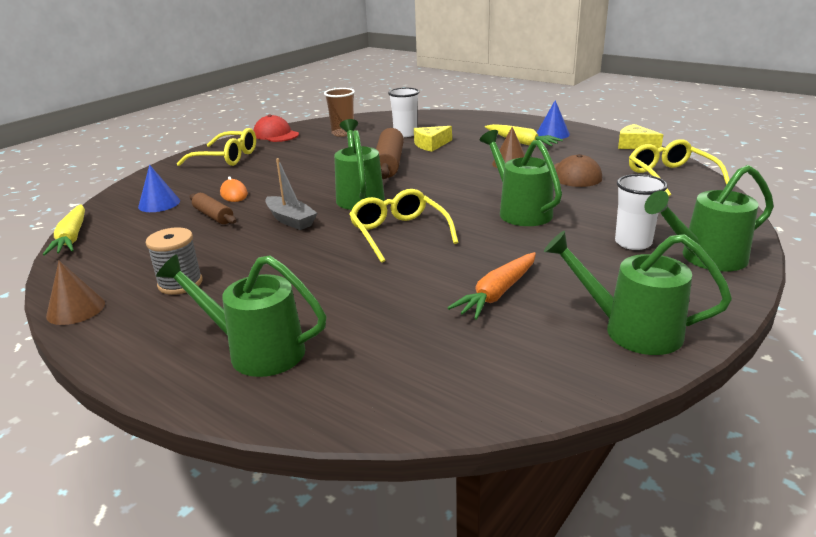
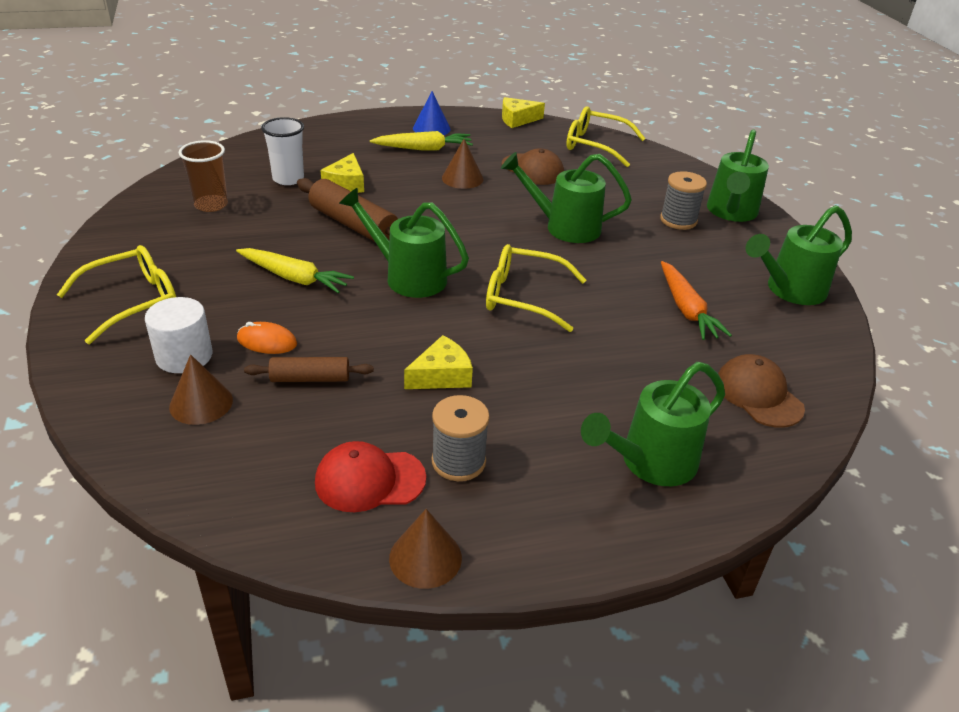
camera: 55 degrees left, 10 degrees up
yellow carrot [43,204,85,255] -> yellow carrot moved to [236,248,354,293]
blue cone [138,165,180,212] -> brown cone [169,354,233,425]
red cap [253,114,299,142] -> red cap moved to [315,441,426,512]
grey boat [265,158,317,230] -> none
white cup [615,174,668,250] -> grey spool [660,171,707,230]
none -> white cylinder [145,297,212,373]
none -> yellow cheese [404,335,473,389]
none -> brown cap [718,354,805,428]

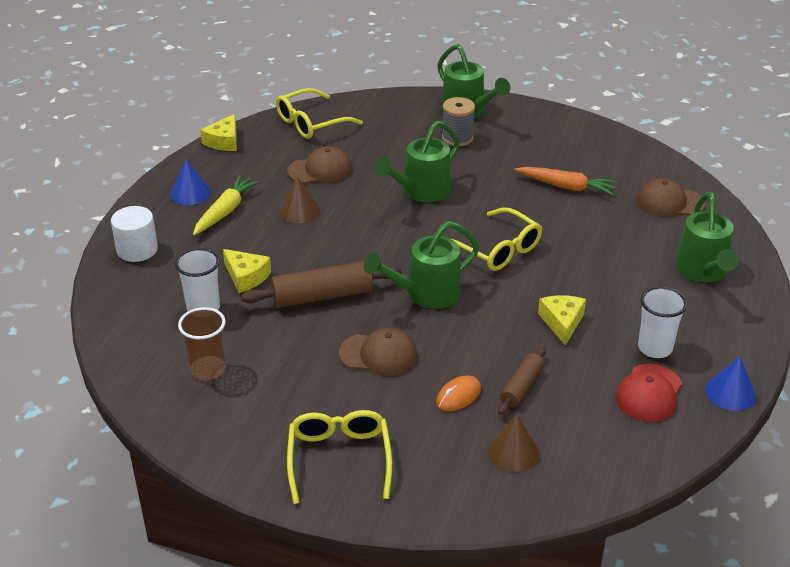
camera: 55 degrees left, 0 degrees up
white cylinder [145,297,212,373] -> white cylinder moved to [111,206,158,262]
yellow carrot [236,248,354,293] -> brown cap [339,328,417,376]
brown cone [389,509,462,589] -> blue cone [706,356,756,411]
grey spool [432,395,490,481] -> white cup [638,287,687,358]
yellow glasses [486,244,586,332] -> yellow glasses turned 90 degrees counterclockwise [452,207,542,271]
green watering can [746,205,852,305] -> none

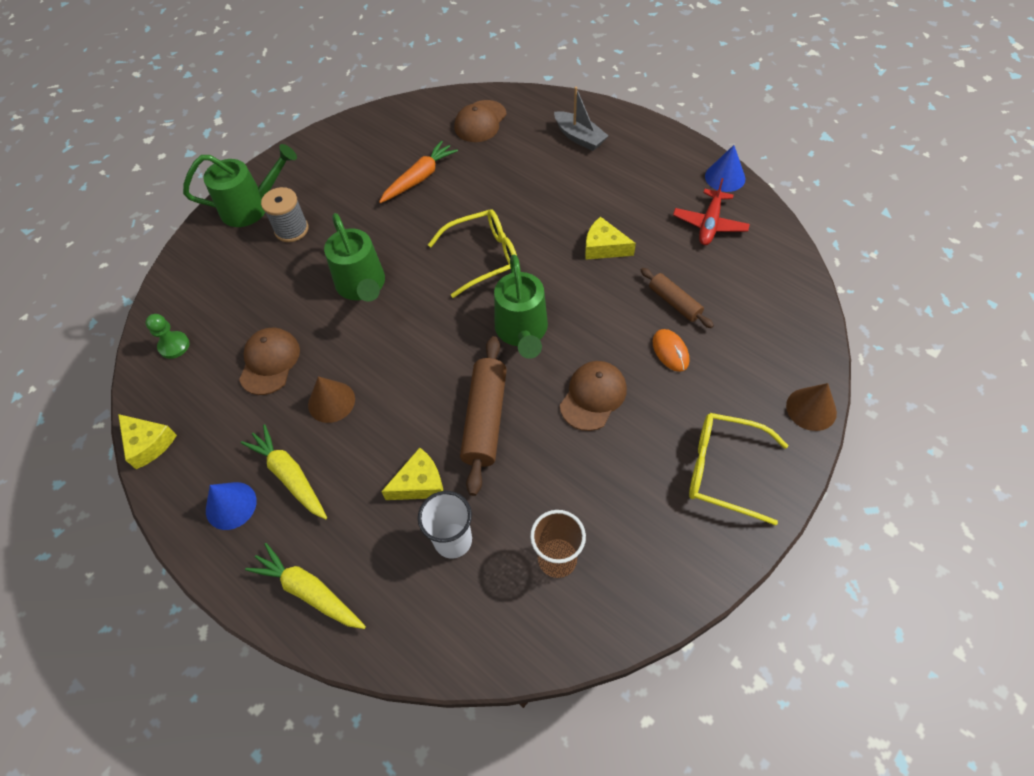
camera: 65 degrees left, 20 degrees up
white cylinder [111,206,158,262] -> yellow carrot [245,543,366,629]
yellow glasses [276,88,363,139] -> green pawn [145,314,190,359]
brown cone [487,415,539,472] -> brown cone moved to [786,383,837,431]
red cap [616,364,682,422] -> red plane [673,178,750,245]
white cup [638,287,687,358] -> none
green watering can [675,192,739,283] -> grey boat [554,87,608,151]

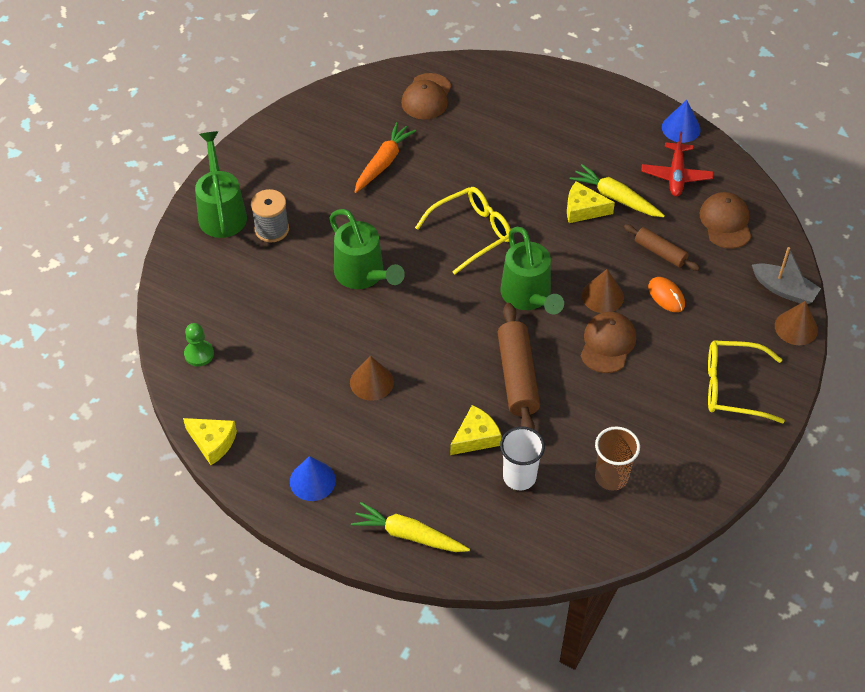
camera: 15 degrees left, 5 degrees down
green watering can [183,144,297,227] -> green watering can turned 75 degrees counterclockwise [195,131,247,238]
brown cap [239,328,300,395] -> brown cap moved to [700,192,751,249]
yellow carrot [241,424,327,520] -> yellow carrot moved to [570,164,665,217]
grey boat [554,87,608,151] -> grey boat moved to [752,247,821,304]
none -> brown cone [582,269,624,313]

